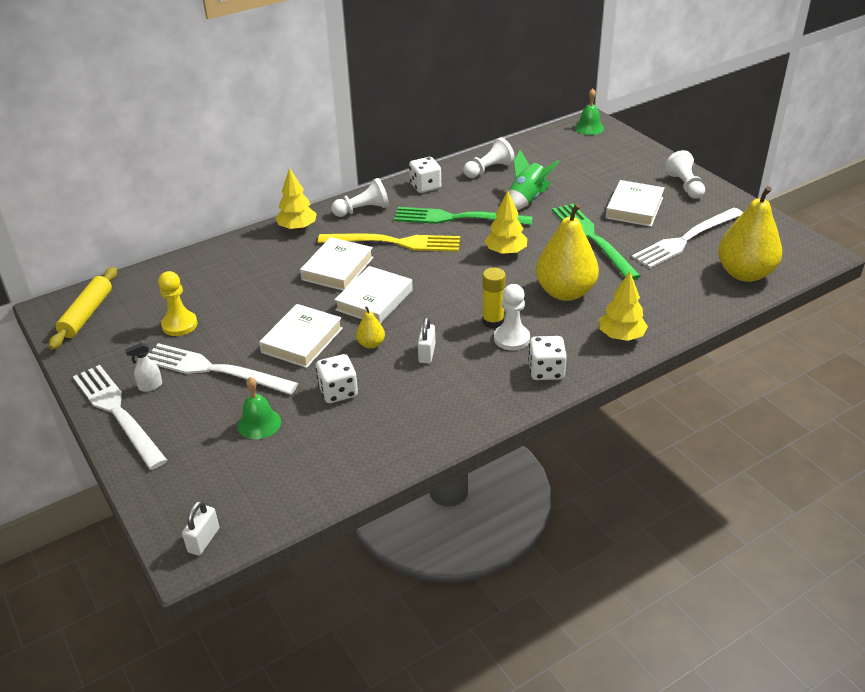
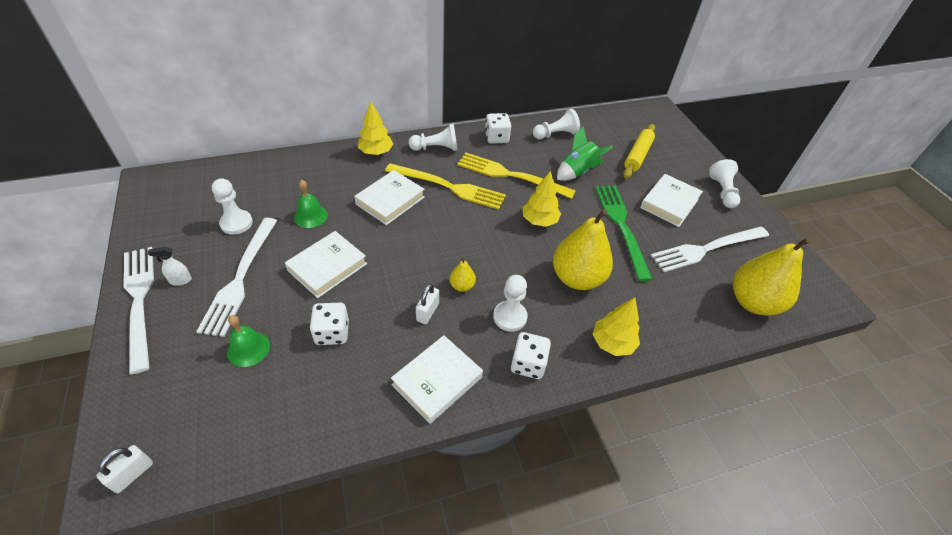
camera: 10 degrees right, 10 degrees up
yellow rolling pin [49,267,117,350] -> yellow rolling pin moved to [623,124,655,178]
white fork [147,343,298,395] -> white fork turned 120 degrees counterclockwise [196,218,277,337]
yellow pawn [158,271,198,336] -> white pawn [212,178,253,235]
white book [334,266,413,324] -> white book moved to [391,335,483,424]
yellow pear [356,306,385,349] -> yellow pear moved to [450,258,476,292]
green fork [394,207,533,225] -> yellow fork [457,153,576,199]
yellow glue stick [482,267,506,329] -> none
green bell [575,88,604,135] -> green bell moved to [294,180,328,228]

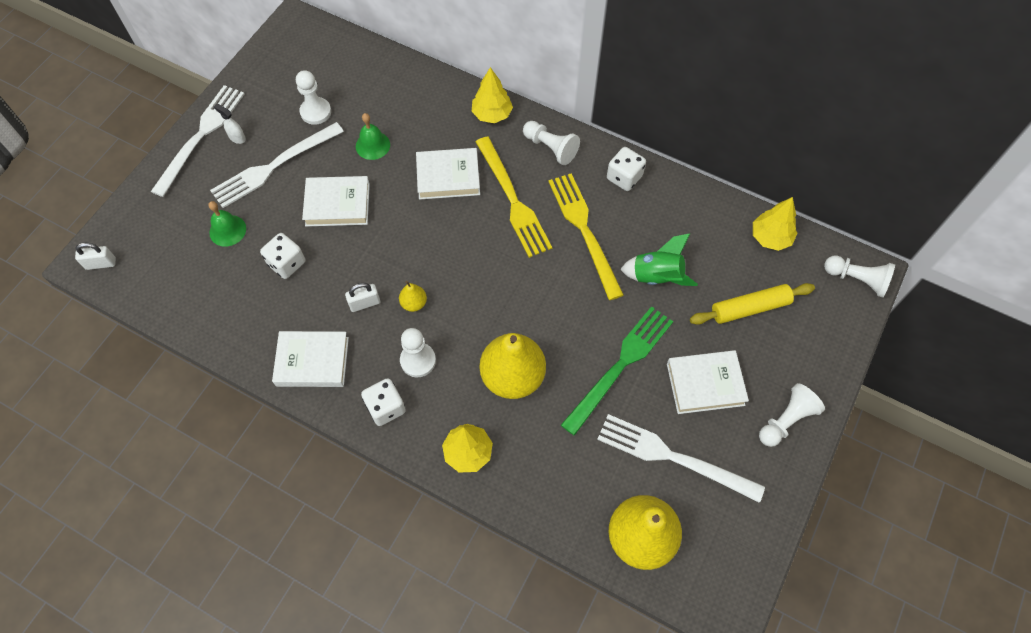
camera: 50 degrees right, 15 degrees up
yellow tree [523,171,561,227] -> yellow tree moved to [753,197,797,251]
white pawn [533,109,580,139] -> white pawn moved to [824,255,895,297]

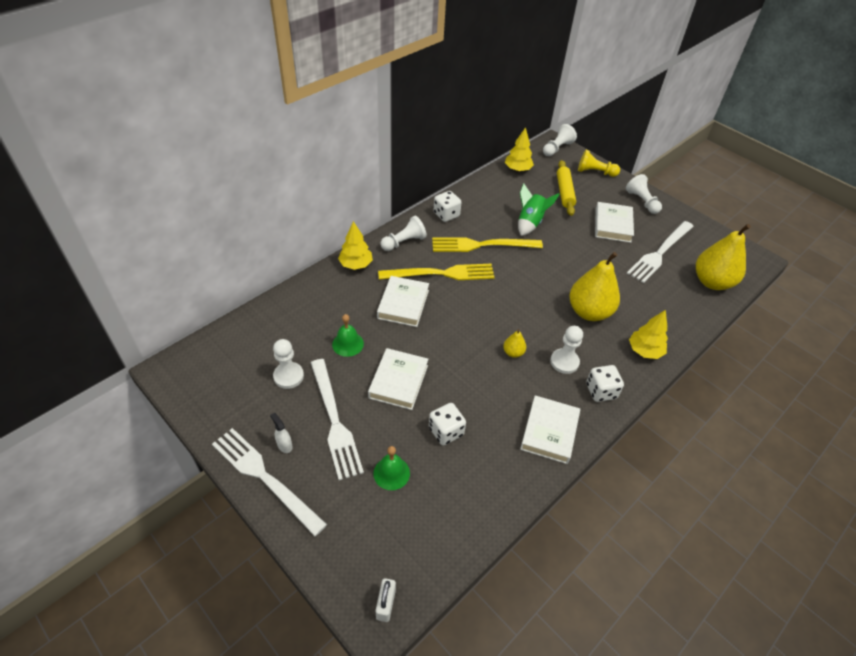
camera: 75 degrees left, 15 degrees down
white spray bottle [214,104,246,144] -> white spray bottle turned 90 degrees clockwise [270,413,293,453]
white padlock [345,283,380,312] -> none
green fork [561,306,673,436] -> none
none -> yellow pawn [578,150,620,177]

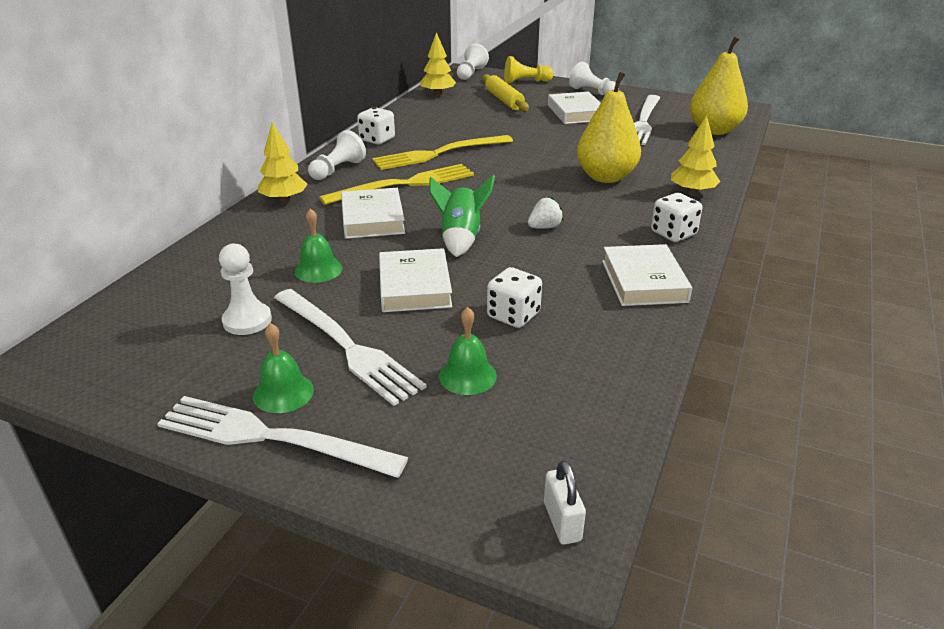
camera: 20 degrees left, 15 degrees down
white spray bottle [270,413,293,453] -> green bell [253,323,314,413]
yellow pear [503,329,526,358] -> white strawberry [528,197,564,229]
green rocket [518,183,559,236] -> green rocket moved to [430,175,495,257]
white pawn [550,326,583,374] -> none

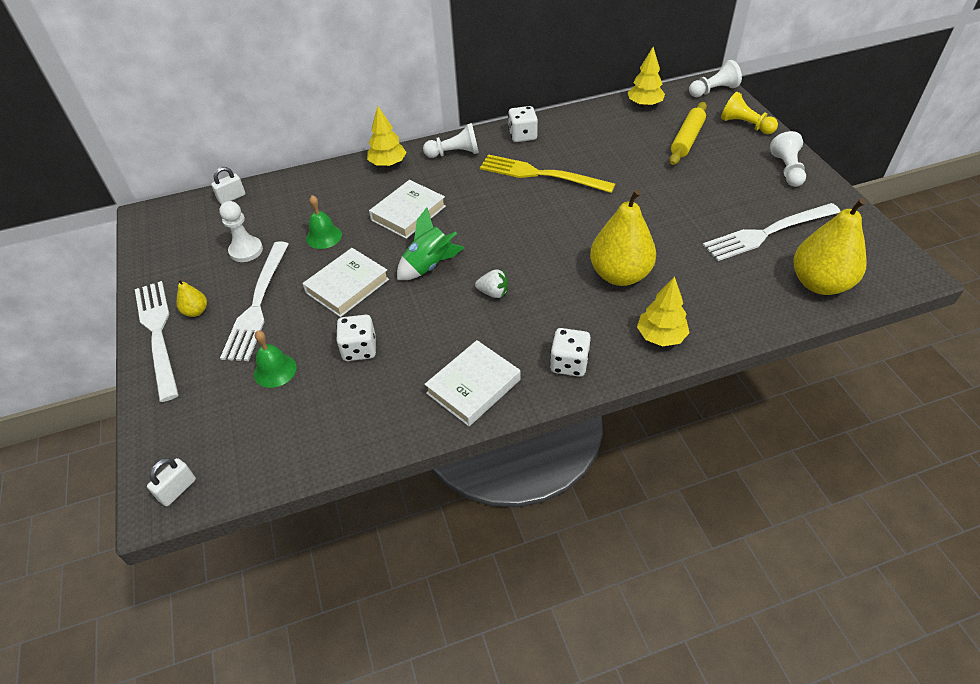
camera: 50 degrees right, 15 degrees up
green bell [253,323,314,413] -> yellow pear [176,279,207,317]
yellow fork [319,164,474,205] -> none
white book [548,92,601,124] -> none
none -> white padlock [211,167,246,204]

